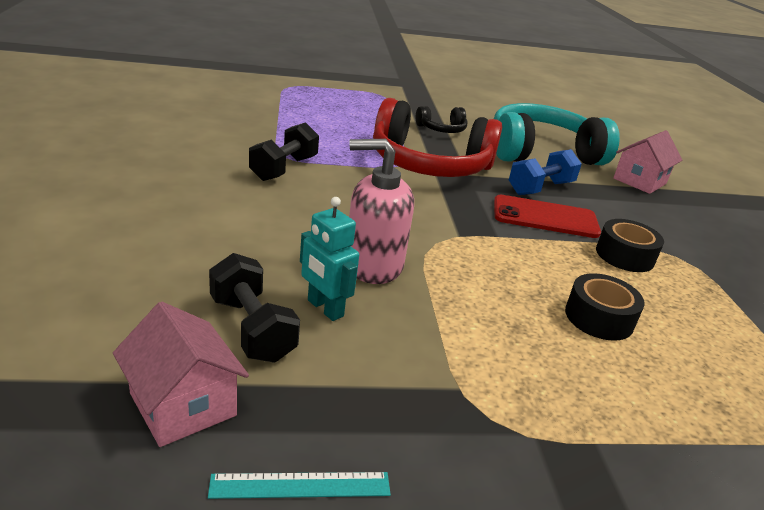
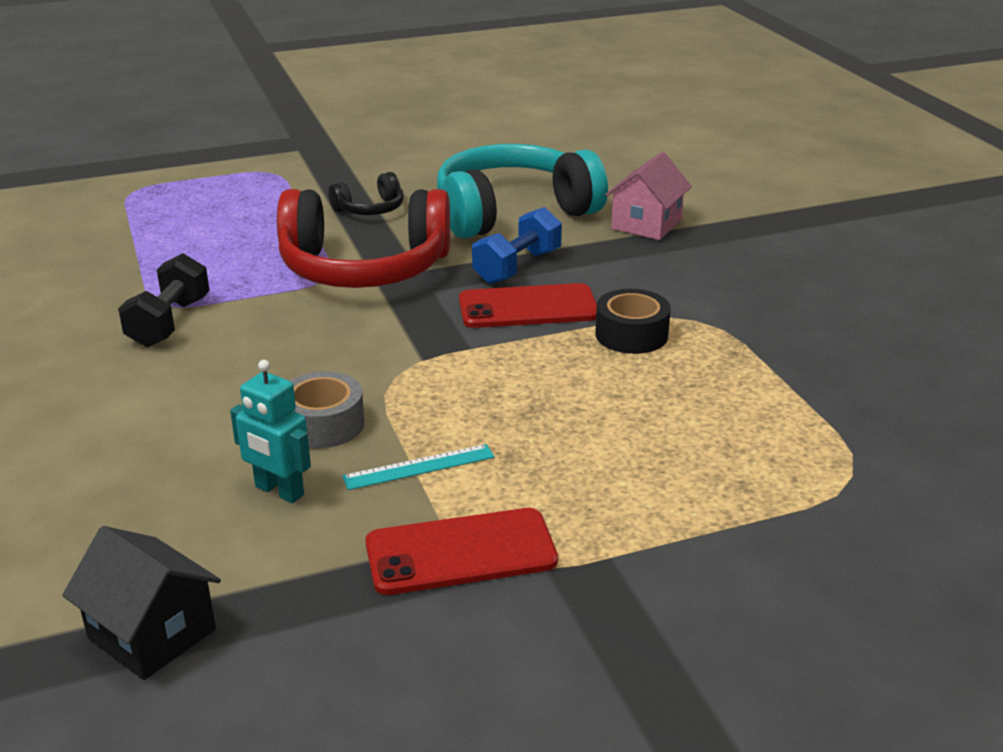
camera: 10 degrees left, 0 degrees up
pink house [113,302,249,447] -> black house [62,526,221,680]
turquoise ruler [208,472,391,499] -> turquoise ruler moved to [342,444,494,490]
black dumbbell [209,253,300,363] -> none
pink soap dispenser [349,139,414,284] -> grey tape [290,371,365,448]
black tape [565,273,645,341] -> none
none -> red phone [365,508,558,595]

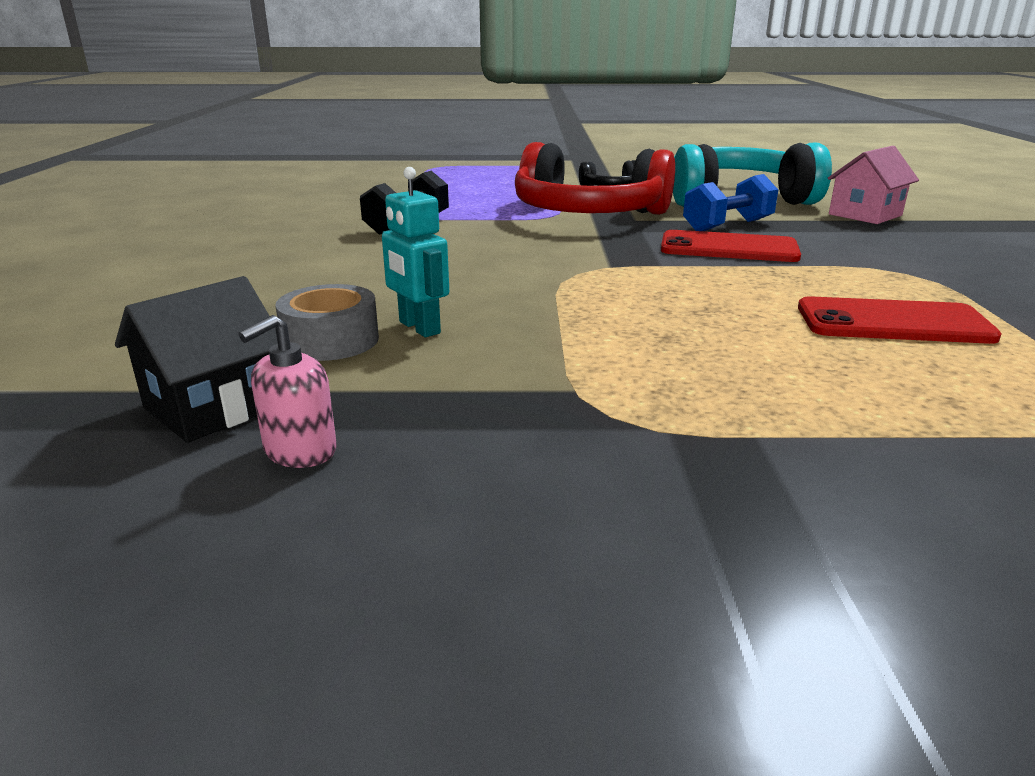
camera: 20 degrees right, 5 degrees down
black house [62,526,221,680] -> black house turned 75 degrees clockwise [115,276,278,443]
grey tape [290,371,365,448] -> grey tape moved to [276,284,379,361]
turquoise ruler [342,444,494,490] -> none
red phone [365,508,558,595] -> red phone moved to [798,296,1001,344]
black tape [595,289,671,354] -> none
none -> pink soap dispenser [238,315,337,468]

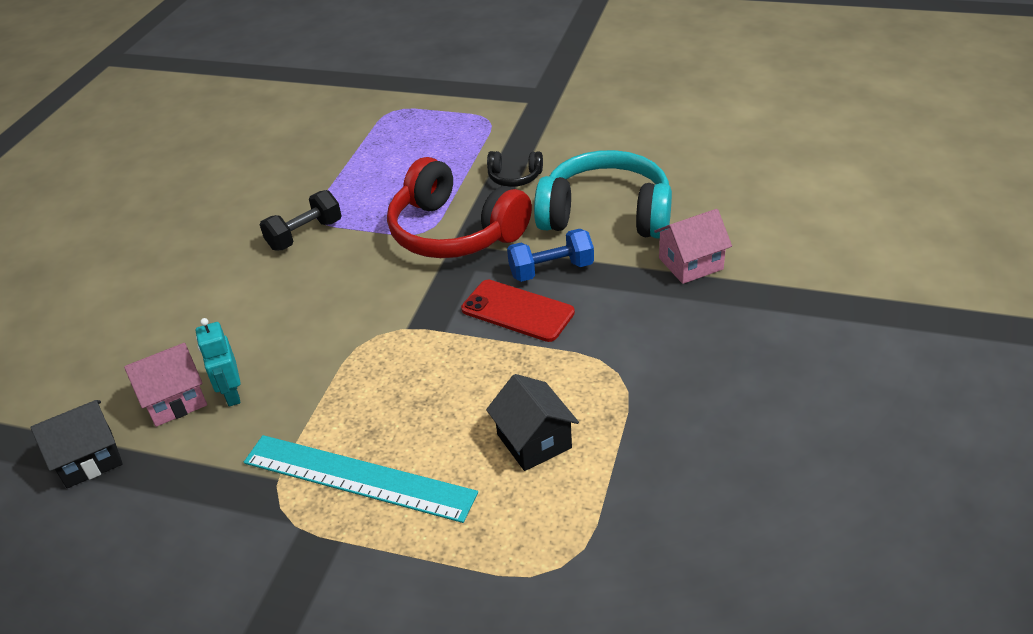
camera: 20 degrees right, 15 degrees up
pink soap dispenser [238,315,337,468] -> none
grey tape [276,284,379,361] -> pink house [124,343,207,427]
red phone [798,296,1001,344] -> black house [486,374,579,471]
none -> turquoise ruler [244,435,478,523]

